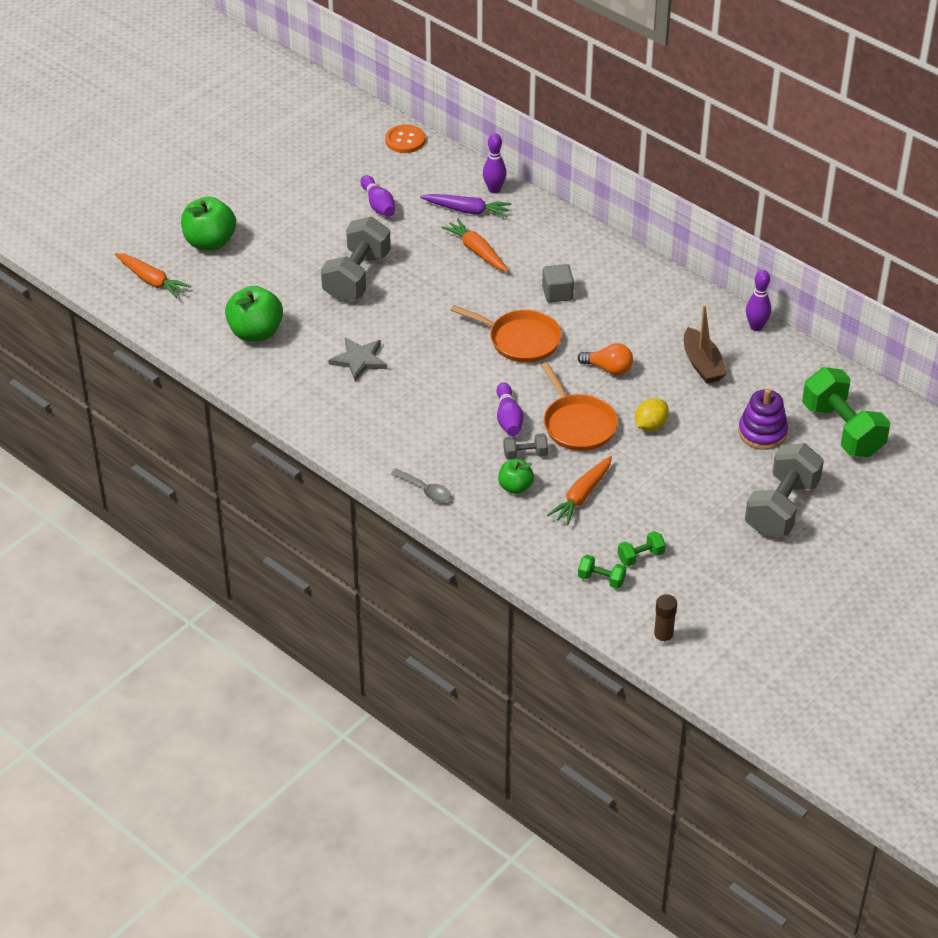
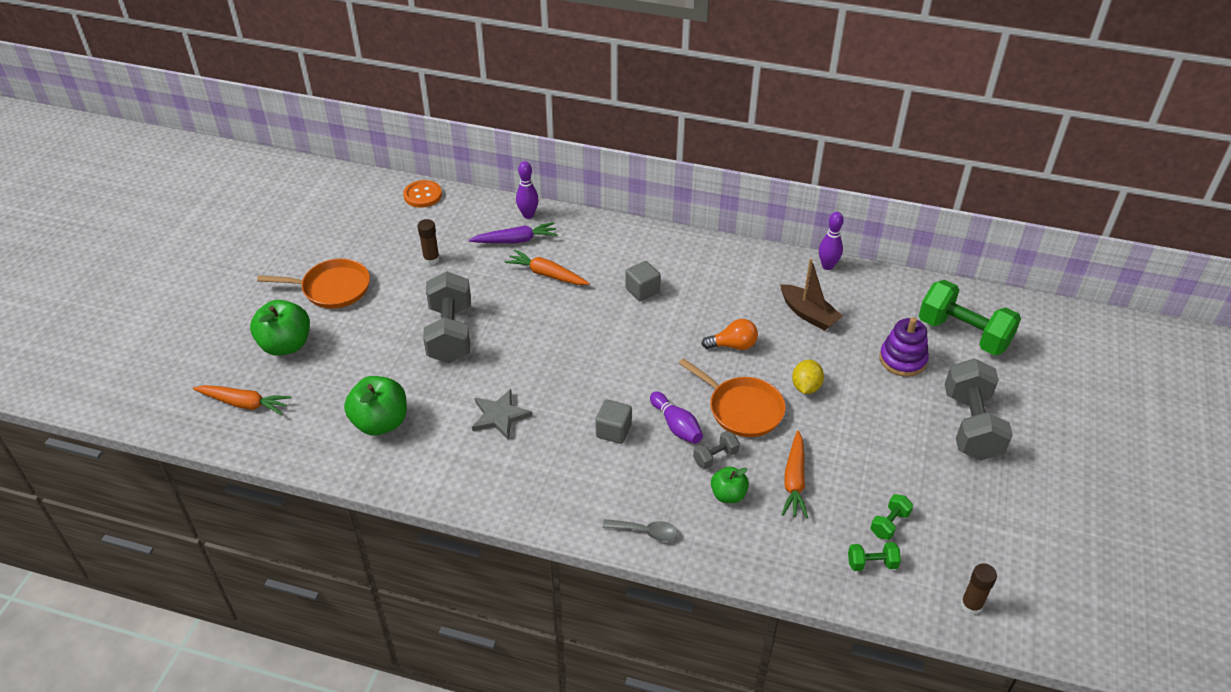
camera: 25 degrees left, 0 degrees up
purple bowling pin [360,175,395,217] -> brown glue stick [417,219,440,265]
orange pan [451,305,562,363] -> orange pan moved to [257,258,370,309]
none -> grey cube [595,399,632,444]

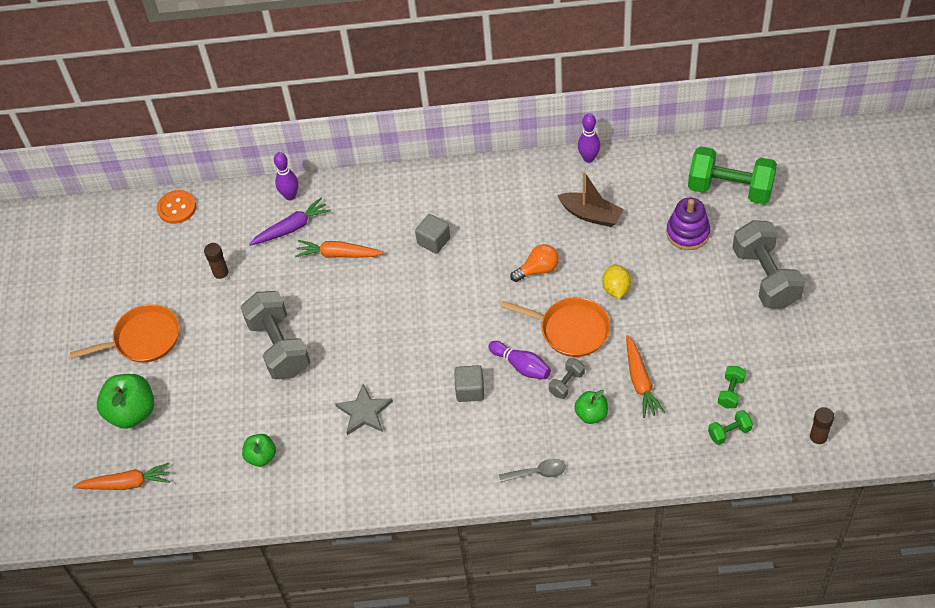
camera: 15 degrees left, 10 degrees up
green apple [344,376,407,436] -> green apple [242,434,276,467], size x0.58

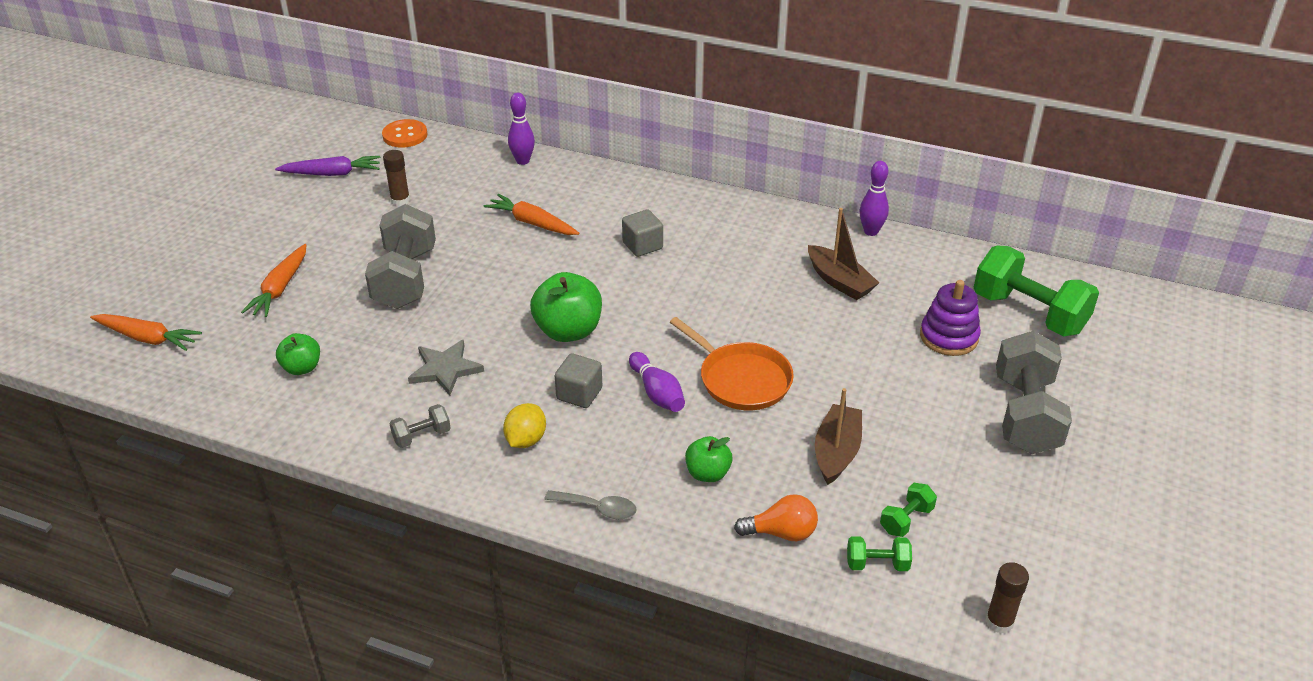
camera: 20 degrees right, 15 degrees down
orange pan [70,304,179,363] -> none
green apple [97,374,154,429] -> green apple moved to [530,272,602,342]
purple carrot [249,198,331,246] -> purple carrot moved to [275,156,380,176]
orange light bulb [510,244,559,282] -> orange light bulb moved to [734,494,818,541]
grey dumbbell [549,358,585,399] -> grey dumbbell moved to [389,404,451,448]
yellow lemon [602,264,631,299] -> yellow lemon moved to [503,403,546,448]
orange carrot [626,335,665,418] -> orange carrot moved to [241,244,306,317]
none -> brown boat [815,388,862,485]

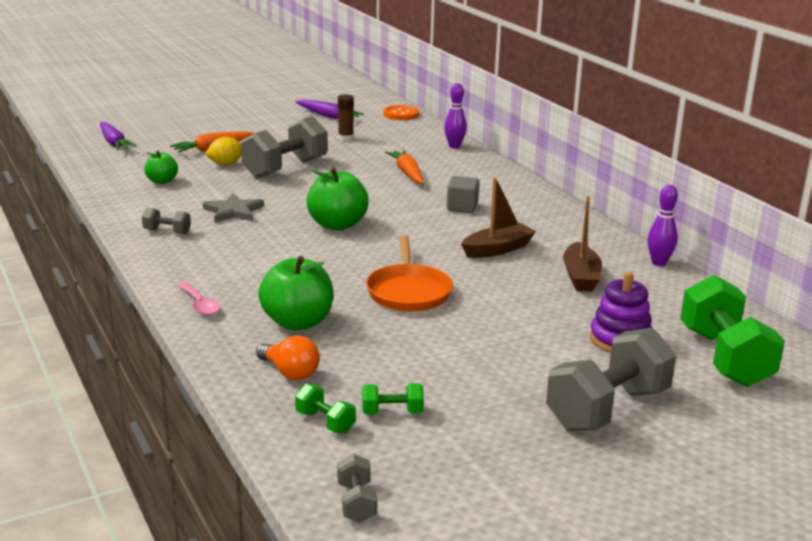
camera: 40 degrees right, 15 degrees down
orange carrot [90,314,202,351] -> purple carrot [100,122,137,150]
yellow lemon [503,403,546,448] -> yellow lemon moved to [205,137,241,165]
grey spoon [544,490,637,520] -> pink spoon [177,282,221,315]
grey cube [555,353,602,408] -> none
purple bowling pin [629,352,685,412] -> none
green apple [685,436,732,482] -> green apple [258,256,333,331], size x1.71
brown boat [815,388,862,485] -> brown boat moved to [461,177,536,258]
brown glue stick [985,562,1029,634] -> grey dumbbell [337,454,377,523]

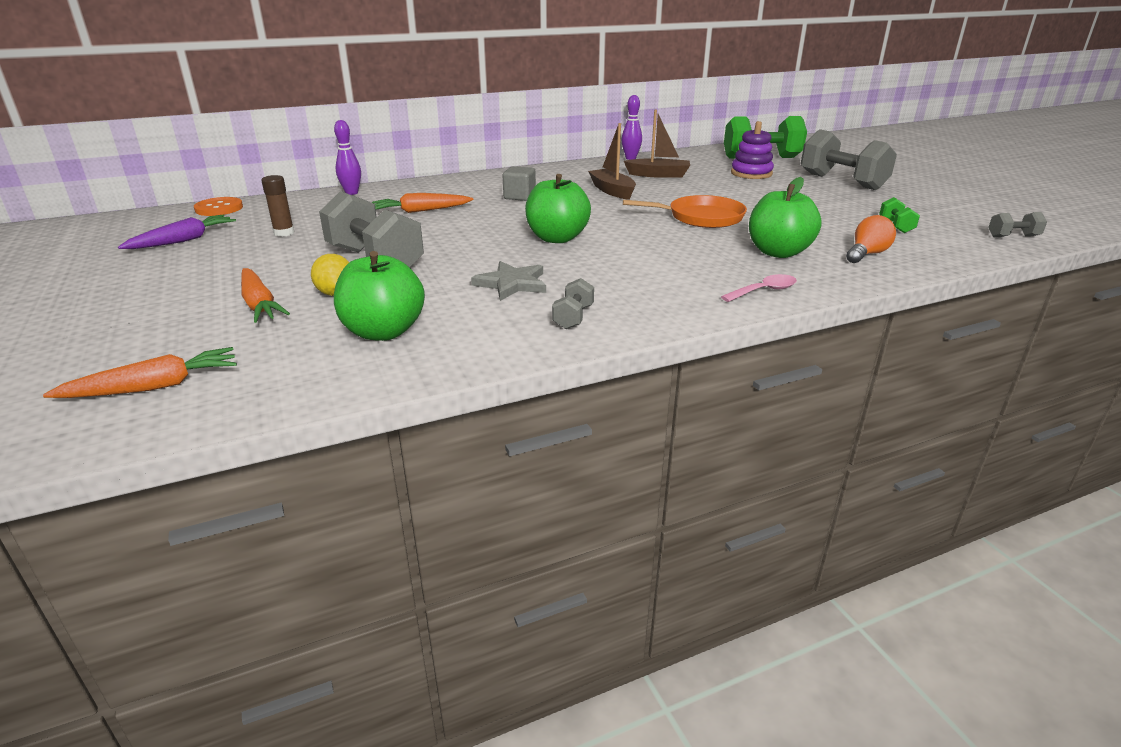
camera: 85 degrees left, 5 degrees up
purple carrot [100,122,137,150] -> orange carrot [43,347,237,398]
green apple [144,151,178,184] -> green apple [334,251,425,341], size x1.71
green dumbbell [295,384,356,433] -> none

